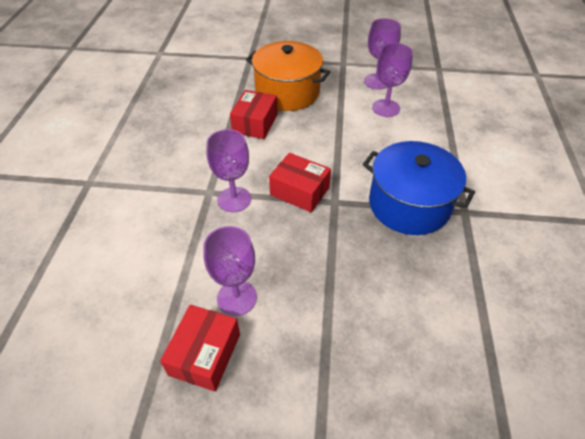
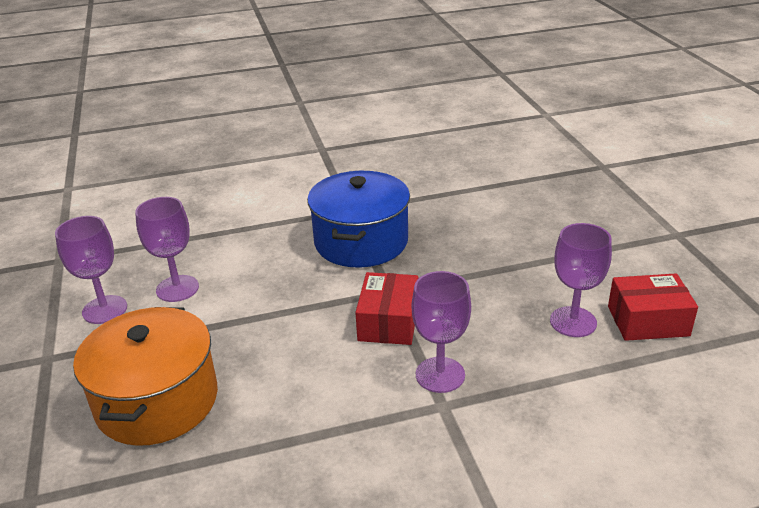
camera: 110 degrees left, 15 degrees down
red box [230,90,277,139] -> none

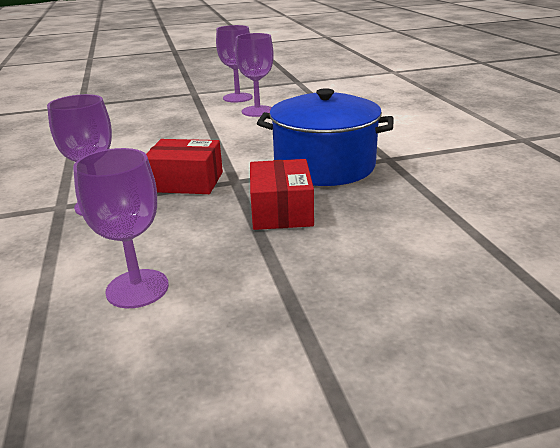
camera: 90 degrees right, 5 degrees down
orange pot [73,307,218,446] -> none
red box [608,273,698,341] -> red box moved to [250,159,314,230]

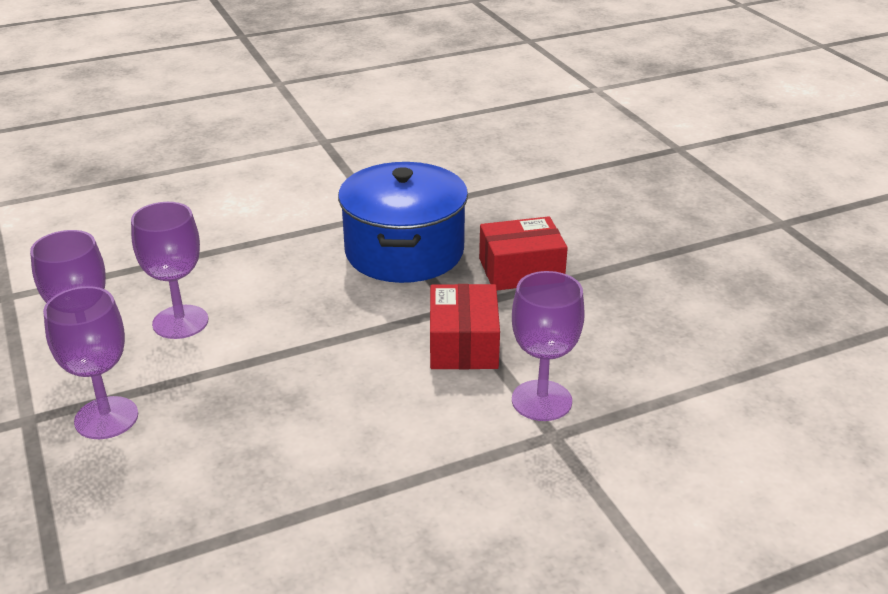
camera: 100 degrees left, 5 degrees up
purple goblet [73,148,169,308] -> purple goblet moved to [43,286,138,439]

